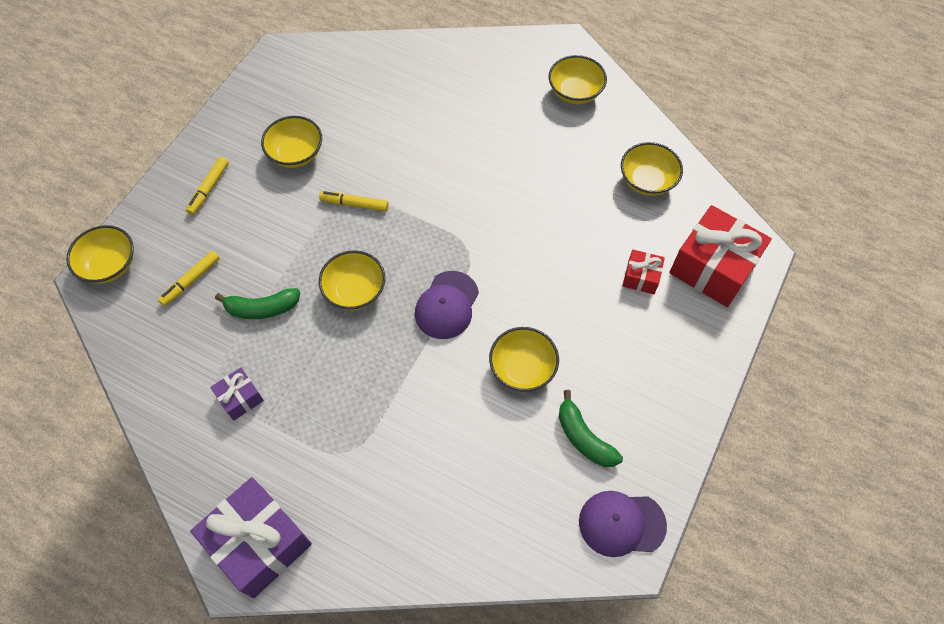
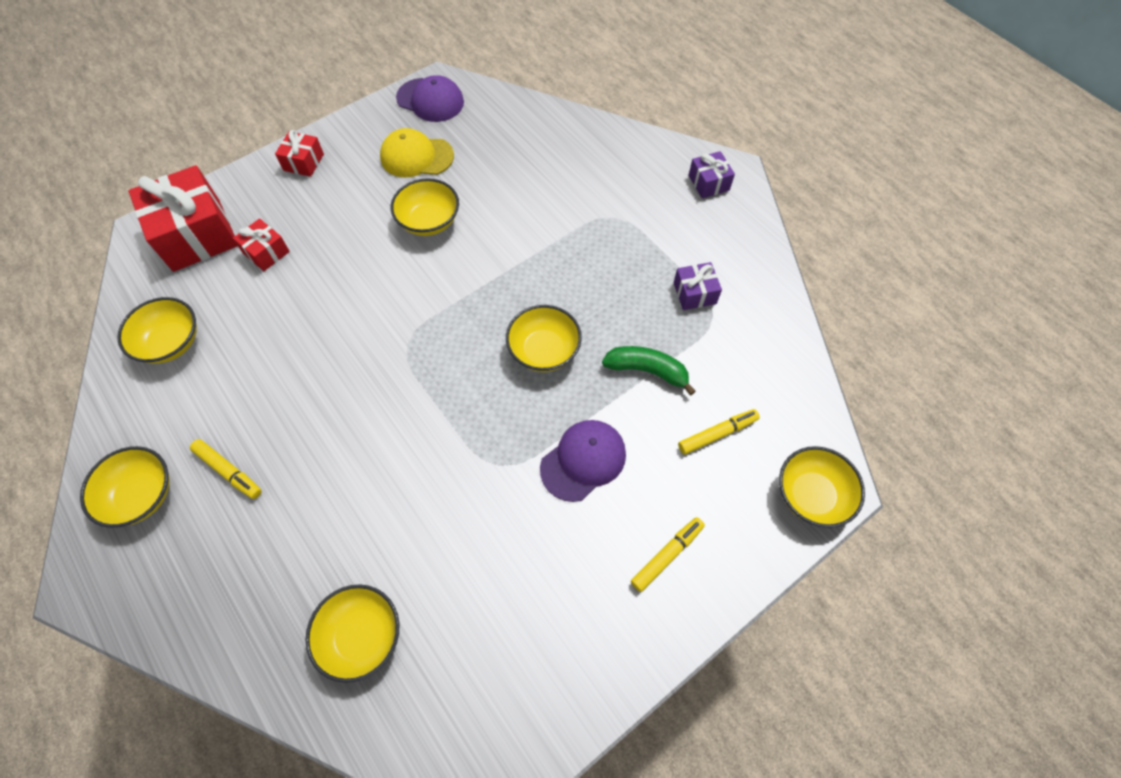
camera: 155 degrees left, 0 degrees up
purple gift [190,477,312,598] -> purple gift [689,151,735,198], size x0.49
yellow bowl [261,116,322,168] -> yellow bowl moved to [305,584,399,683]
yellow marker [319,191,388,212] -> yellow marker moved to [190,439,262,499]
purple cap [415,271,479,339] -> purple cap moved to [540,420,626,502]
green banana [559,390,623,467] -> yellow cap [380,128,454,177]
none -> red gift [275,130,324,177]

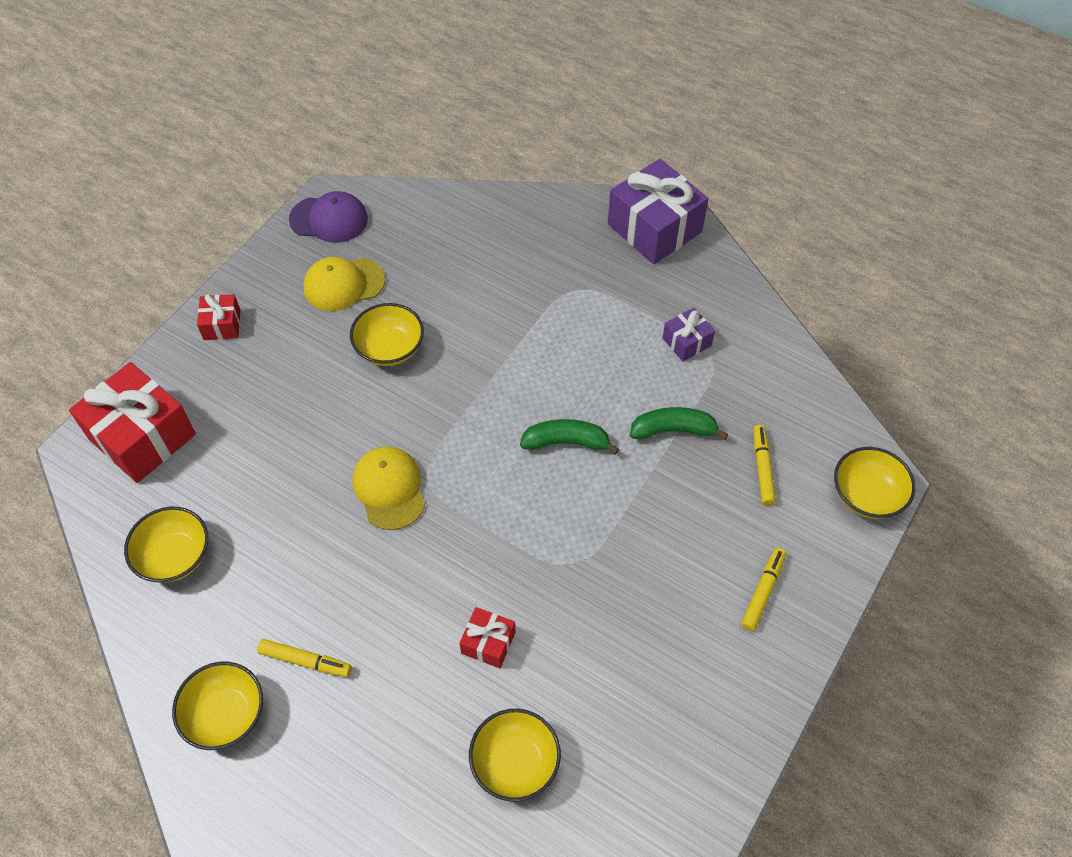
camera: 20 degrees left, 5 degrees down
red gift [233,218,290,271] -> red gift moved to [460,607,516,668]
yellow bowl [506,305,582,372] -> green banana [520,419,619,455]
purple cap [540,420,626,502] -> none
yellow marker [678,409,760,455] -> yellow marker turned 45 degrees counterclockwise [753,425,776,506]
purple gift [689,151,735,198] -> purple gift [608,159,708,264], size x2.05
none -> yellow cap [352,447,425,530]

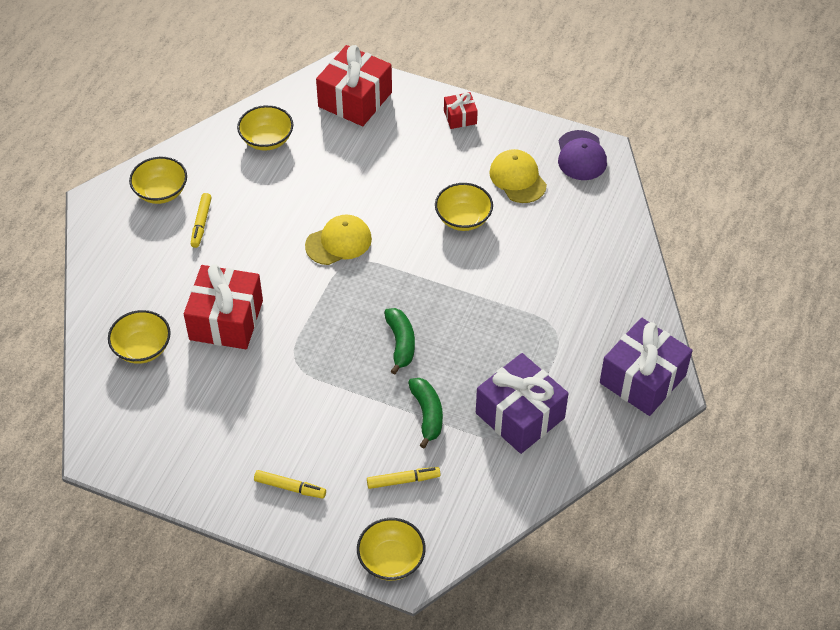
camera: 80 degrees right, 5 degrees down
red gift [460,607,516,668] -> red gift [184,264,263,349], size x2.05
purple gift [662,308,715,362] -> purple gift [476,353,569,454], size x2.05

